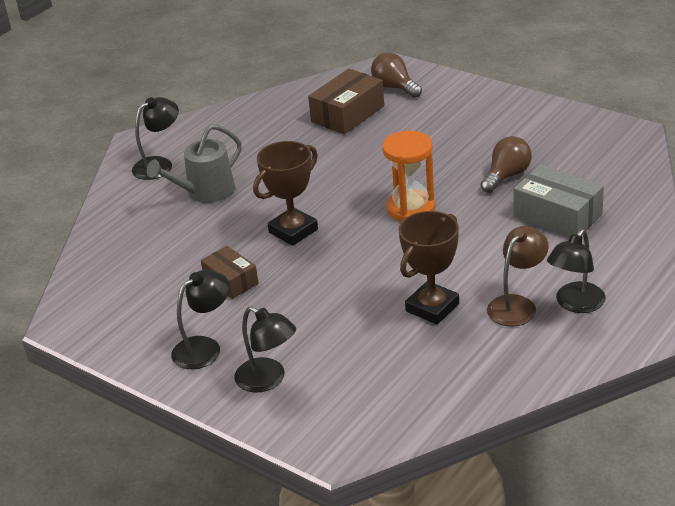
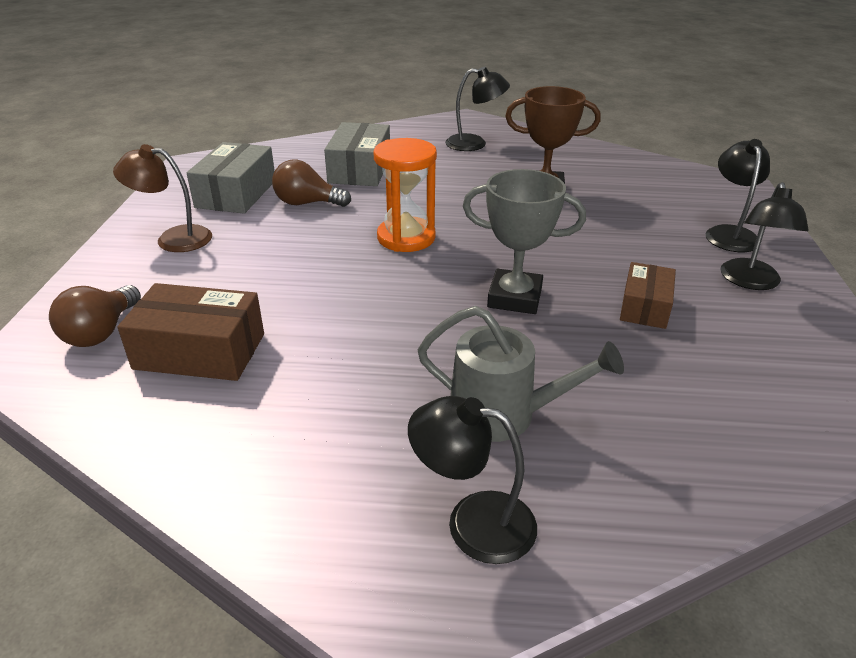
camera: 125 degrees left, 0 degrees up
black lamp [171,270,229,369] -> black lamp turned 90 degrees counterclockwise [721,182,809,290]
brown trophy [253,141,318,246] -> grey trophy [463,169,586,314]
brown lamp [487,226,549,327] -> brown lamp moved to [113,144,212,252]
none -> grey box [187,142,275,214]

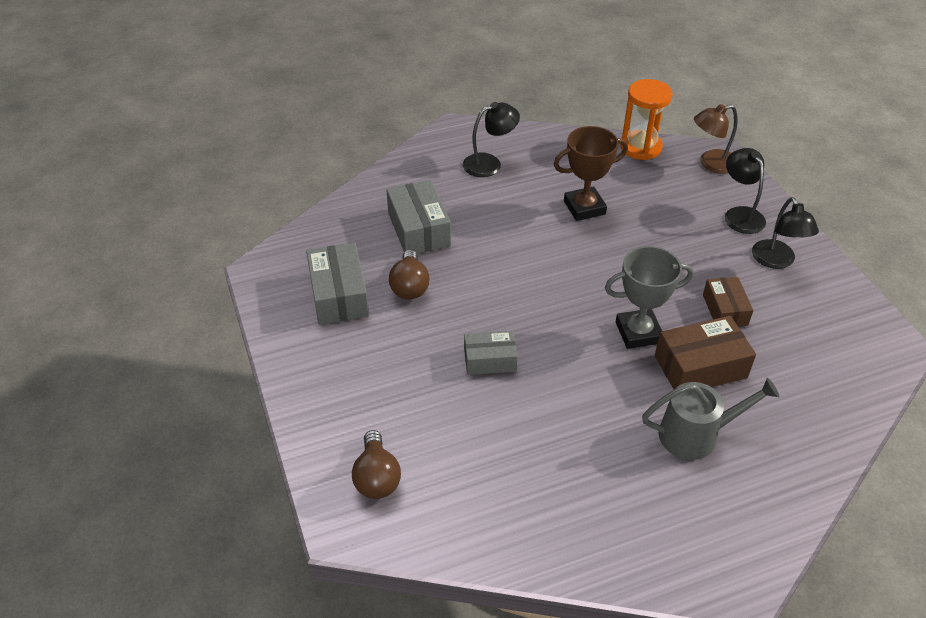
camera: 25 degrees left, 10 degrees up
brown lamp [113,144,212,252] -> brown lamp moved to [694,104,738,174]
brown box [117,283,264,381] -> brown box moved to [655,316,756,390]
brown light bulb [272,160,351,207] -> brown light bulb turned 75 degrees counterclockwise [389,250,430,299]
orange hourglass [374,138,437,252] -> orange hourglass moved to [620,79,673,160]
black lamp [408,396,537,564] -> none
none -> grey box [464,331,518,375]

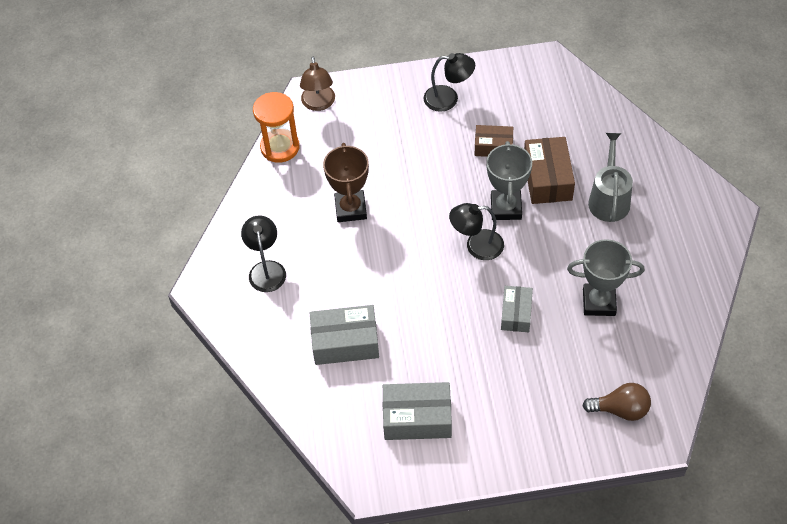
camera: 75 degrees left, 10 degrees up
brown light bulb [389,250,430,299] -> none
black lamp [725,148,766,234] -> black lamp moved to [449,203,504,260]
none -> grey trophy [567,239,645,316]

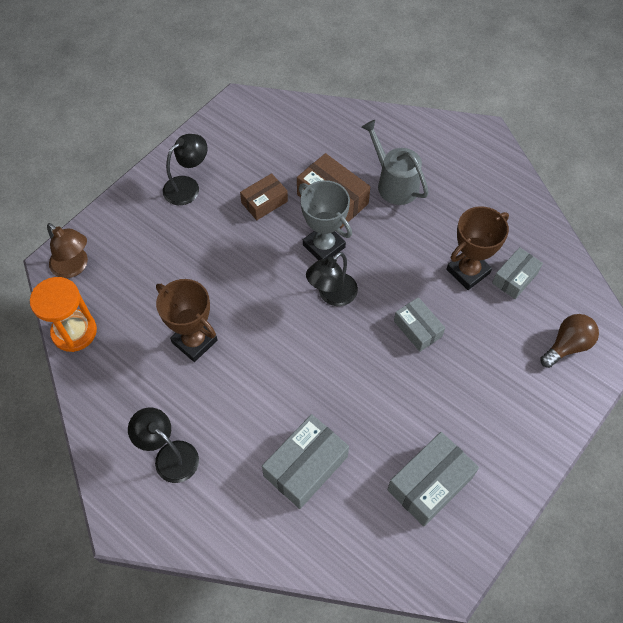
camera: 45 degrees left, 5 degrees up
grey trophy [567,239,645,316] -> brown trophy [446,206,509,290]
none -> grey box [492,247,543,299]

